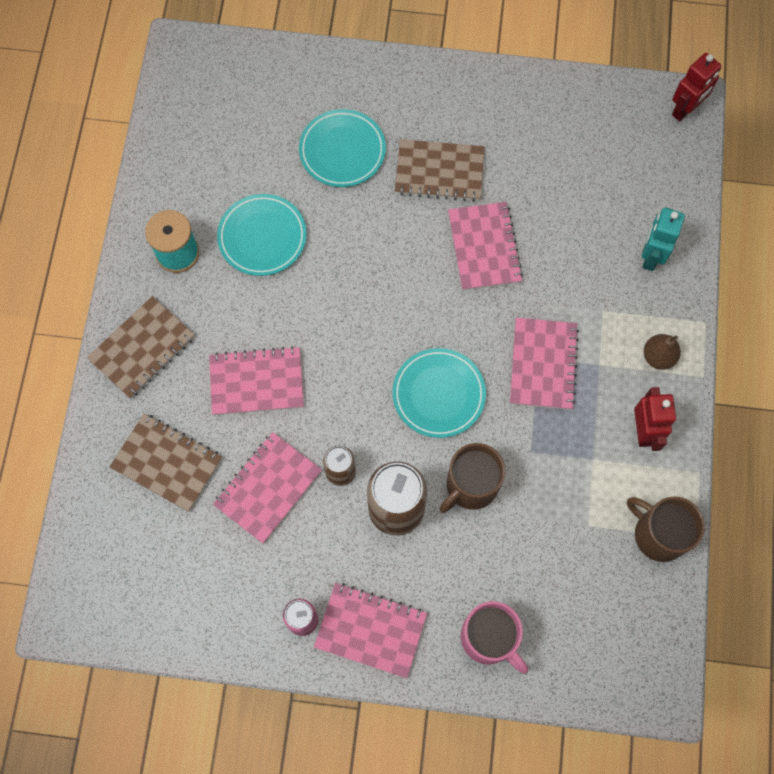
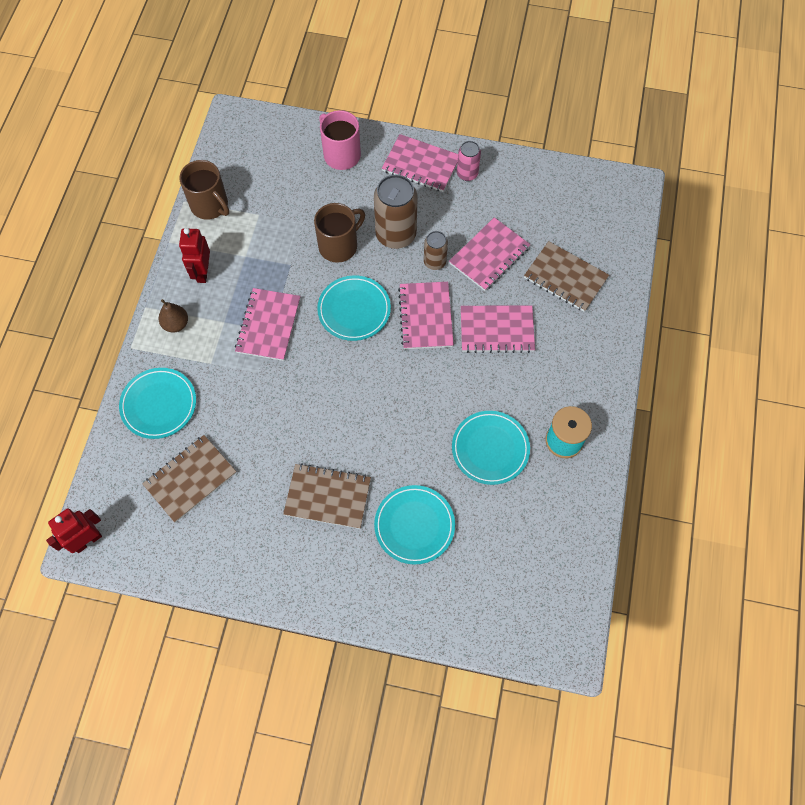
camera: 175 degrees left, 5 degrees down
brown notebook [87,296,195,399] -> brown notebook moved to [142,435,236,523]
pink notebook [448,202,523,290] -> pink notebook moved to [398,282,454,349]
turquoise robot [642,208,685,271] -> turquoise plate [119,368,196,439]

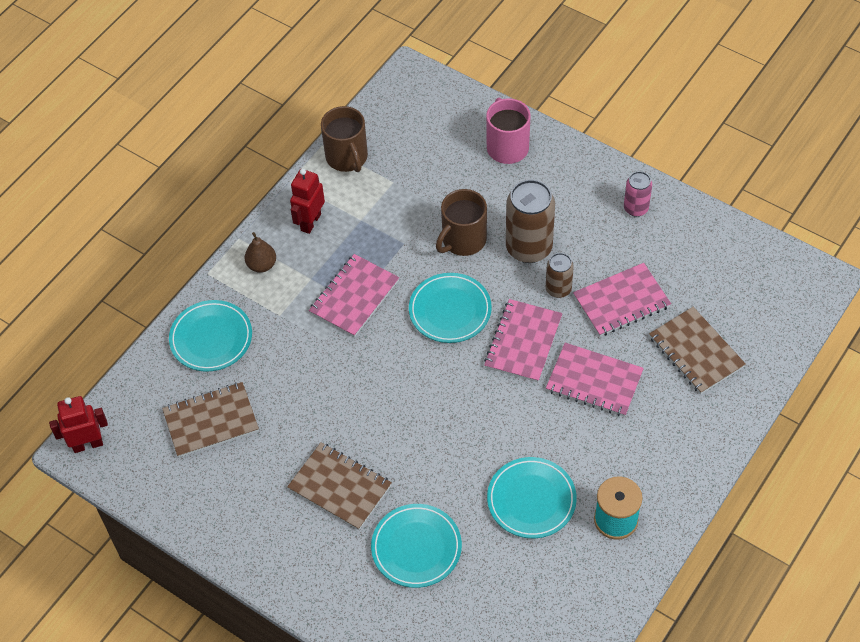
camera: 25 degrees right, 10 degrees down
brown mug [314,203,365,263] -> brown mug turned 150 degrees clockwise [436,189,487,256]
pink notebook [382,134,458,192] -> none

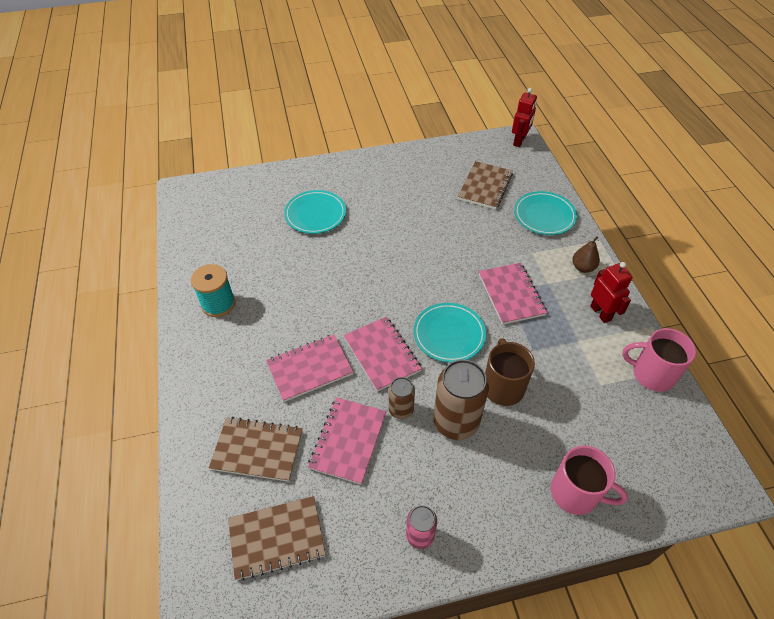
camera: 130 degrees right, 5 degrees down
brown notebook [287,442,392,530] -> brown notebook moved to [228,496,326,581]
brown mug [321,106,368,172] -> pink mug [622,328,696,392]
turquoise plate [487,457,577,538] -> none

